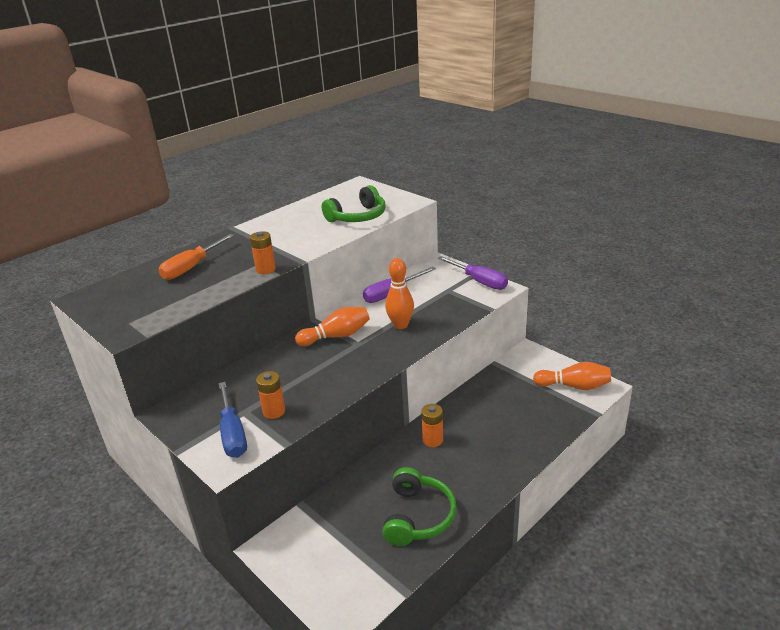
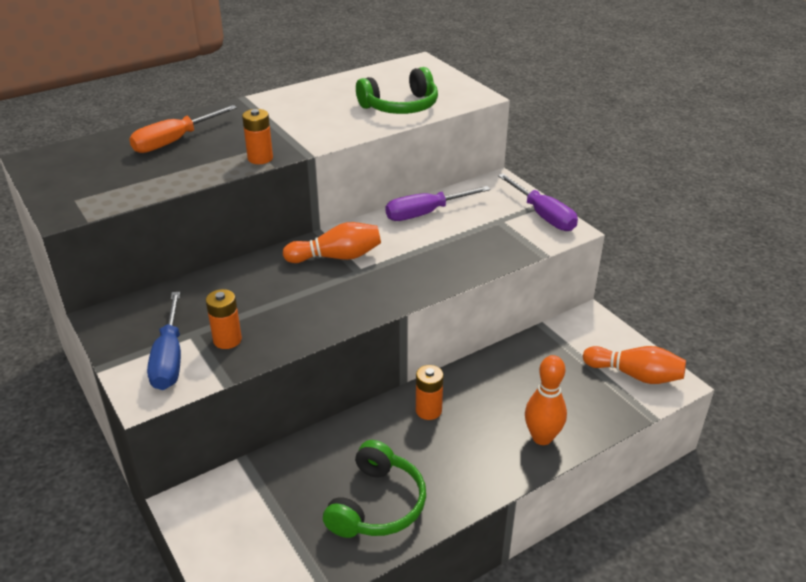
camera: 10 degrees right, 5 degrees up
orange bowling pin [385,258,414,329] -> orange bowling pin moved to [525,355,567,445]

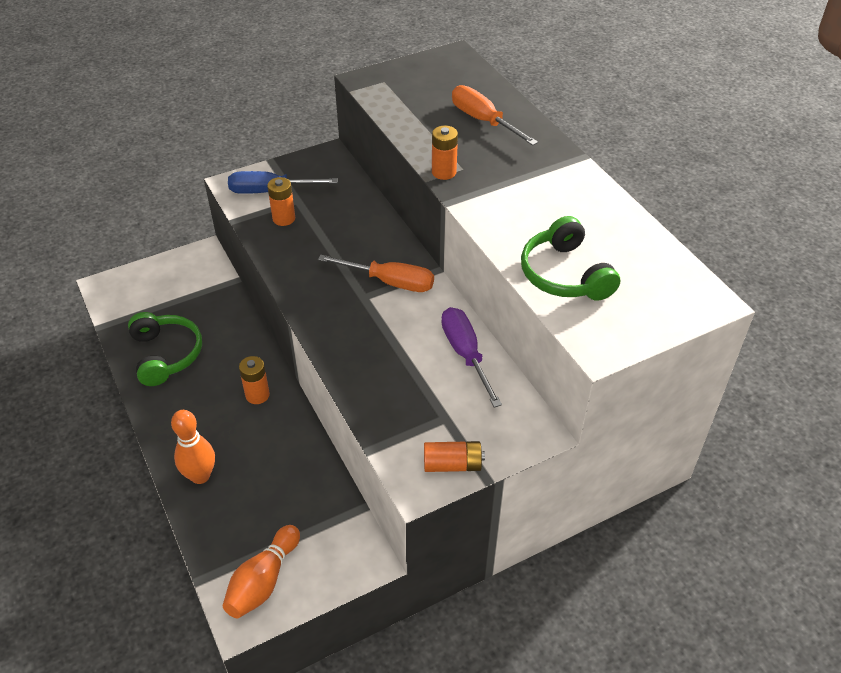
camera: 95 degrees right, 10 degrees up
orange bowling pin [283,222,381,263] -> orange screwdriver [318,255,434,292]
green headphones [323,440,426,538] -> green headphones turned 135 degrees counterclockwise [128,312,202,386]
purple screwdriver [498,174,578,231] -> orange battery [424,441,485,472]

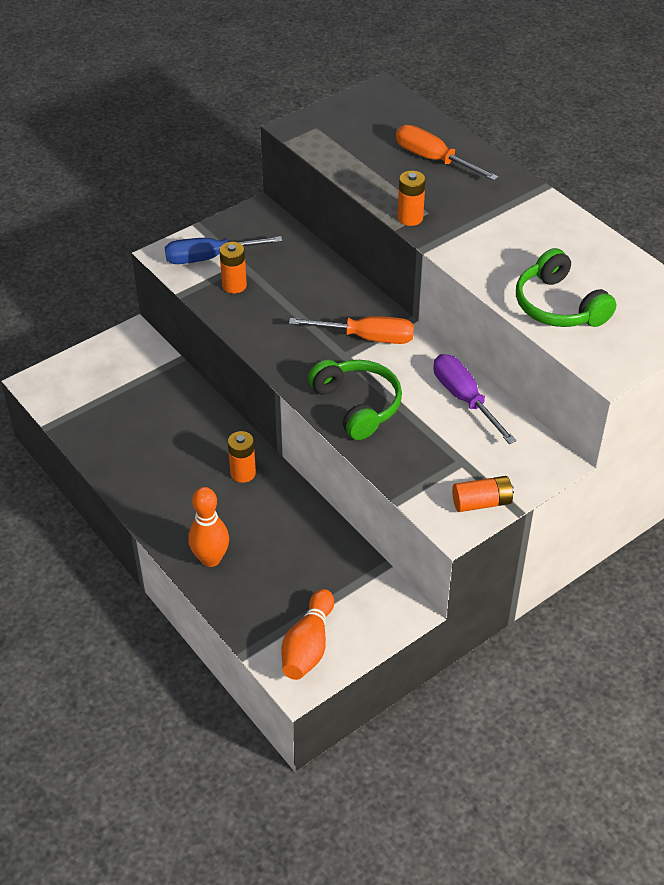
camera: 10 degrees left, 0 degrees up
green headphones [128,312,202,386] -> green headphones moved to [308,360,402,440]

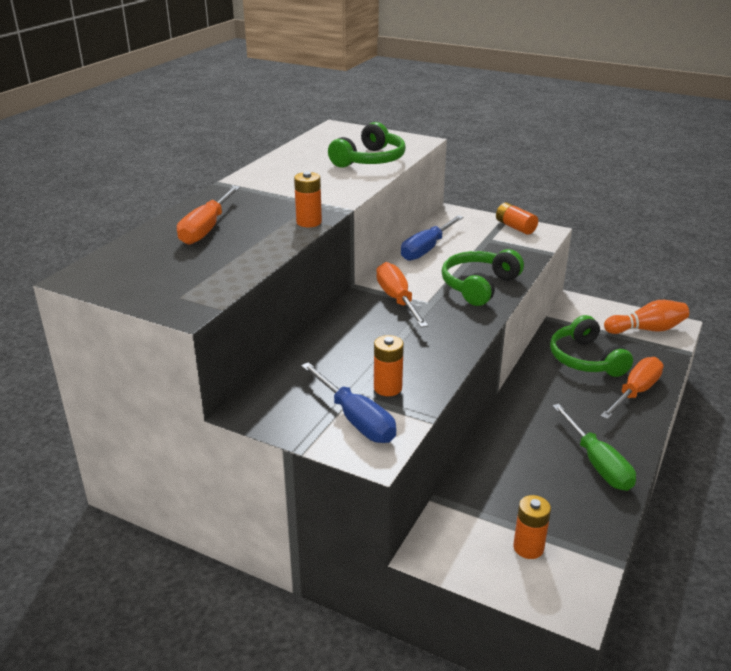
camera: 115 degrees left, 15 degrees down
orange bowling pin [188,487,229,567] -> orange screwdriver [601,357,664,420]
orange battery [228,431,256,483] -> orange battery moved to [513,495,551,559]
purple screwdriver [433,354,516,444] -> blue screwdriver [401,215,464,261]
none -> green headphones [550,315,633,377]
none -> green screwdriver [552,404,636,491]

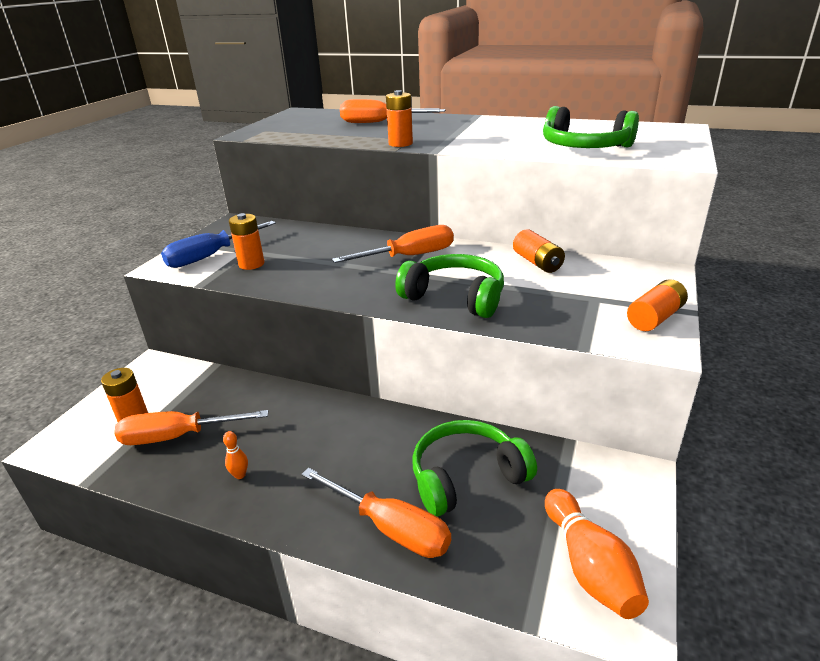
camera: 85 degrees right, 0 degrees up
blue screwdriver [401,215,464,261] -> orange battery [513,229,565,273]
green screwdriver [552,404,636,491] -> orange bowling pin [223,431,248,479]
none -> orange screwdriver [114,410,268,445]

